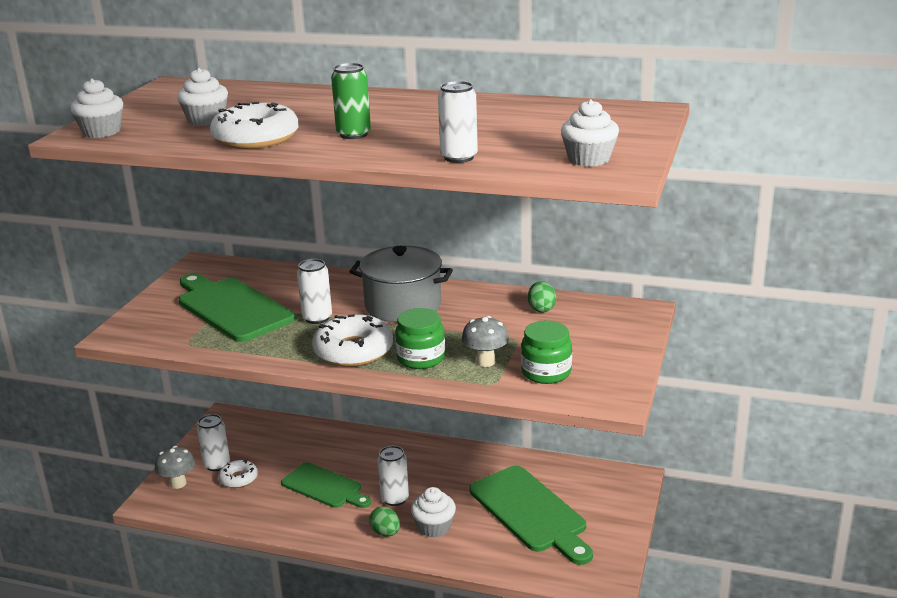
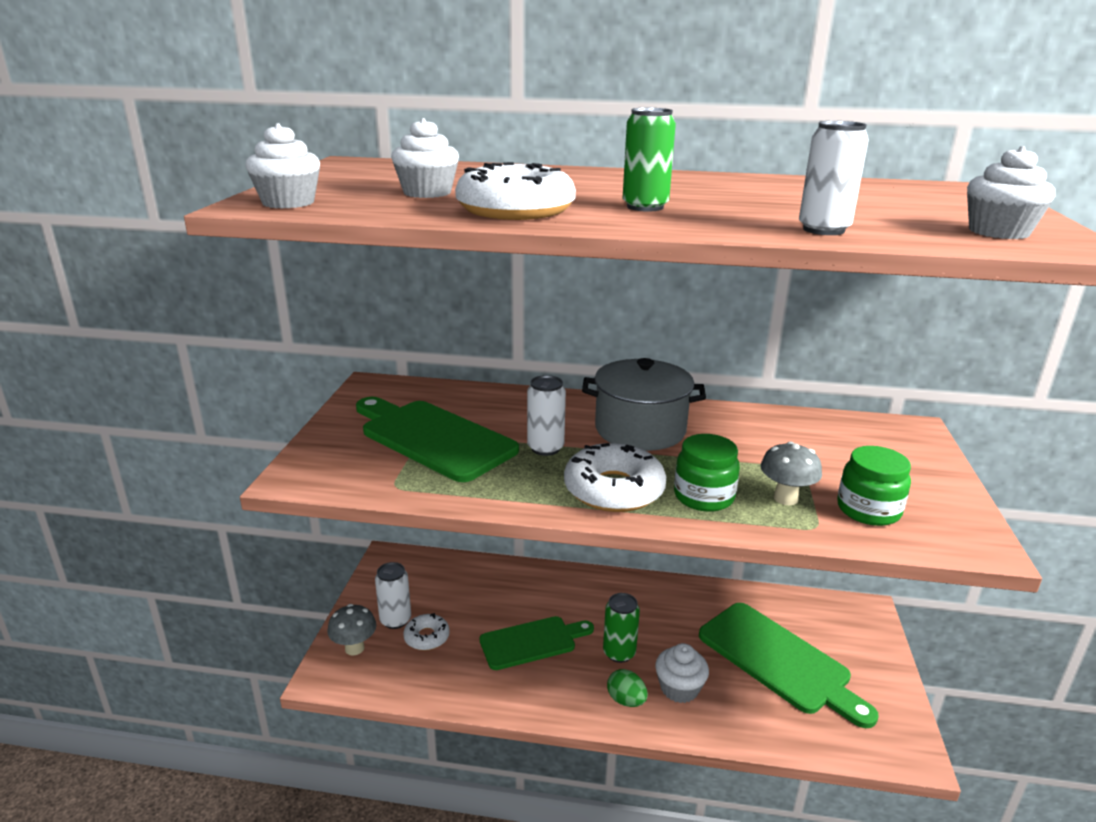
camera: 10 degrees left, 0 degrees up
green cutting board [281,462,371,508] -> green cutting board turned 45 degrees counterclockwise [480,616,594,670]
white can [377,446,409,506] -> green can [603,593,640,663]
green egg [528,281,556,313] -> none

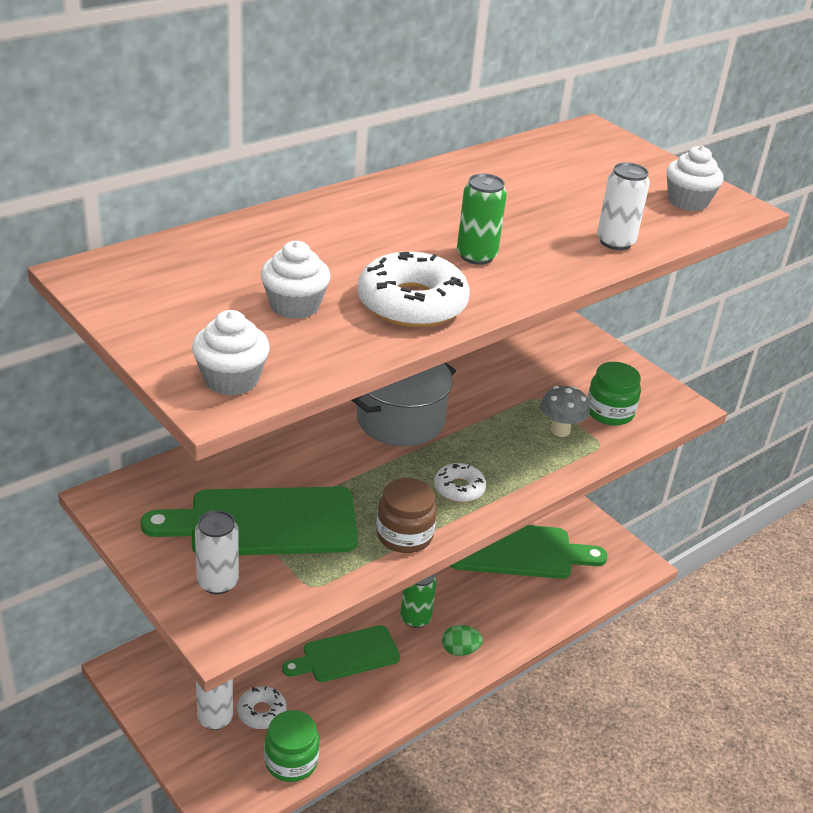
camera: 50 degrees left, 10 degrees up
grey mushroom [327,604,376,656] -> none
green cutting board [480,616,594,670] -> green cutting board turned 135 degrees counterclockwise [282,625,400,682]
white can [527,375,566,456] -> white can moved to [195,510,239,594]
white donut [564,443,666,512] -> white donut [434,463,486,502], size x0.56
white cupcake [655,643,709,703] -> none
green jar [674,434,740,512] -> green jar moved to [264,710,320,782]
none -> brown jar [376,478,437,553]

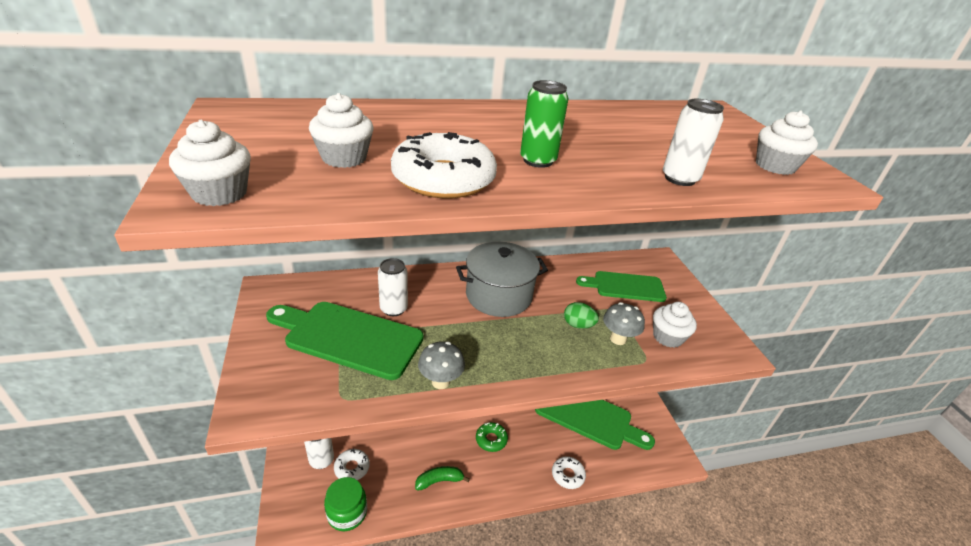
camera: 25 degrees right, 0 degrees up
white can [195,510,239,594] -> white can moved to [378,258,408,316]
green cutting board [282,625,400,682] -> green cutting board moved to [576,271,667,302]
brown jar [376,478,437,553] -> grey mushroom [418,342,465,389]
green can [400,574,437,628] -> green donut [476,422,508,452]
white donut [434,463,486,502] -> white donut moved to [552,456,586,489]
green egg [442,625,483,656] -> green egg moved to [564,302,599,329]
green jar [587,362,641,425] -> white cupcake [653,302,697,348]
none -> green banana [415,466,470,491]

